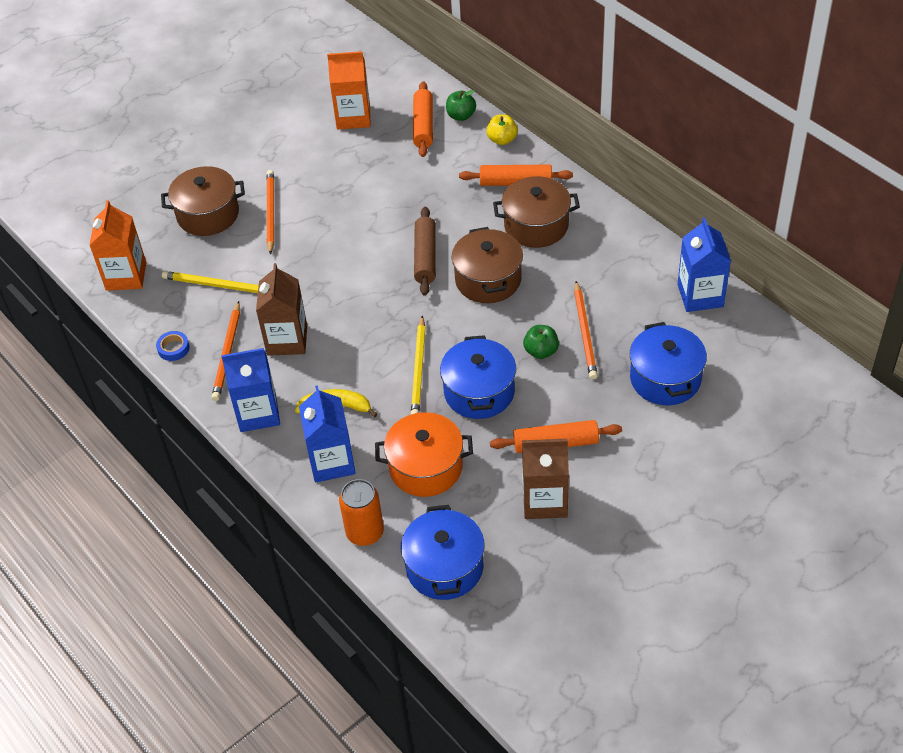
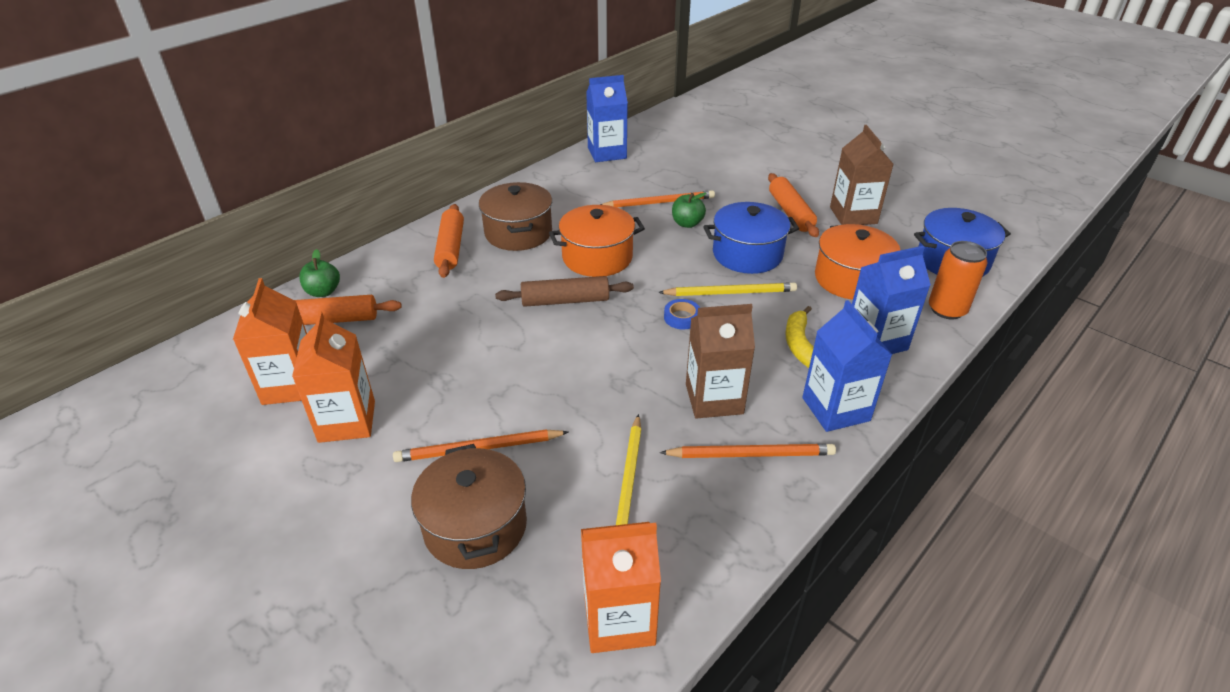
camera: 100 degrees left, 10 degrees down
blue tape [156,331,190,361] -> blue tape moved to [664,299,700,329]
brown pot [452,227,523,303] -> orange pot [549,205,645,277]
yellow apple [487,115,518,145] -> none
blue pot [630,322,707,405] -> none
none -> orange carton [292,311,375,443]

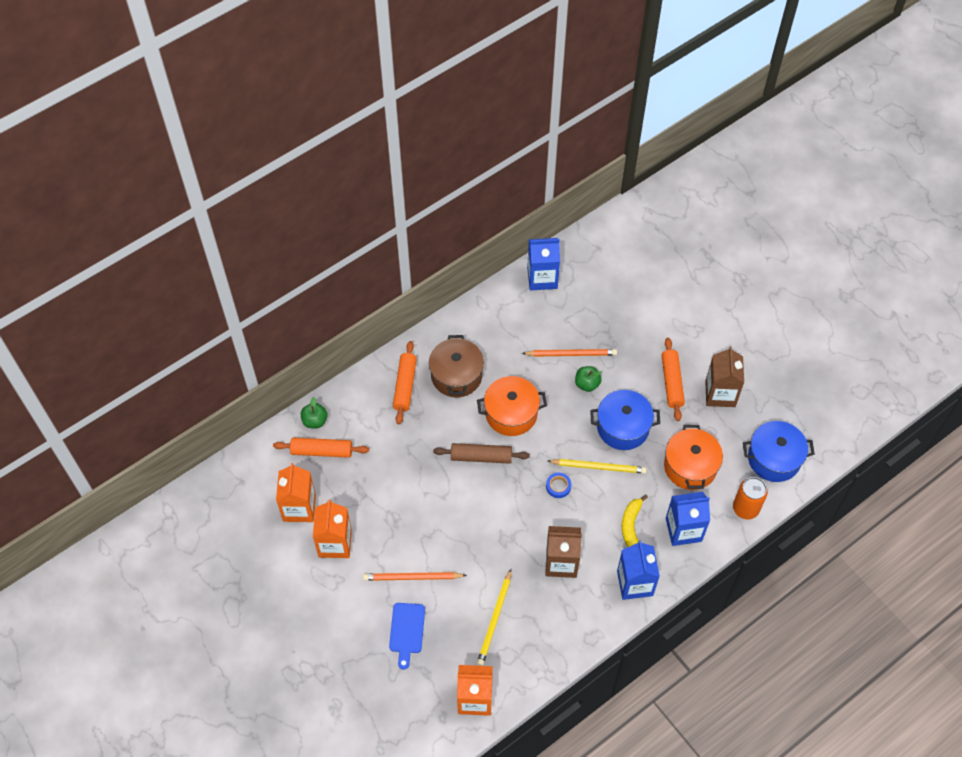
camera: 10 degrees right, 20 degrees up
brown pot [411,444,527,569] -> blue cutting board [389,603,425,670]
orange pencil [660,444,836,458] -> none

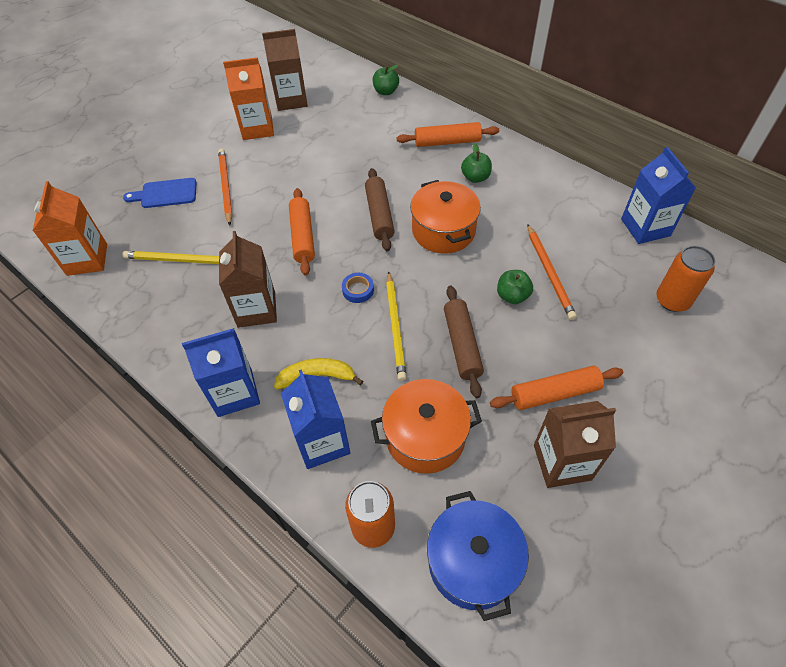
camera: 80 degrees right, 5 degrees down
orange rolling pin [273,438,369,458] -> orange rolling pin moved to [289,188,315,275]
orange carton [276,463,316,522] -> brown carton [262,29,308,111]
brown pot [429,335,484,397] -> green apple [461,143,492,183]
blue pot [590,390,660,450] -> brown rolling pin [444,285,484,398]
none -> orange can [656,246,715,312]

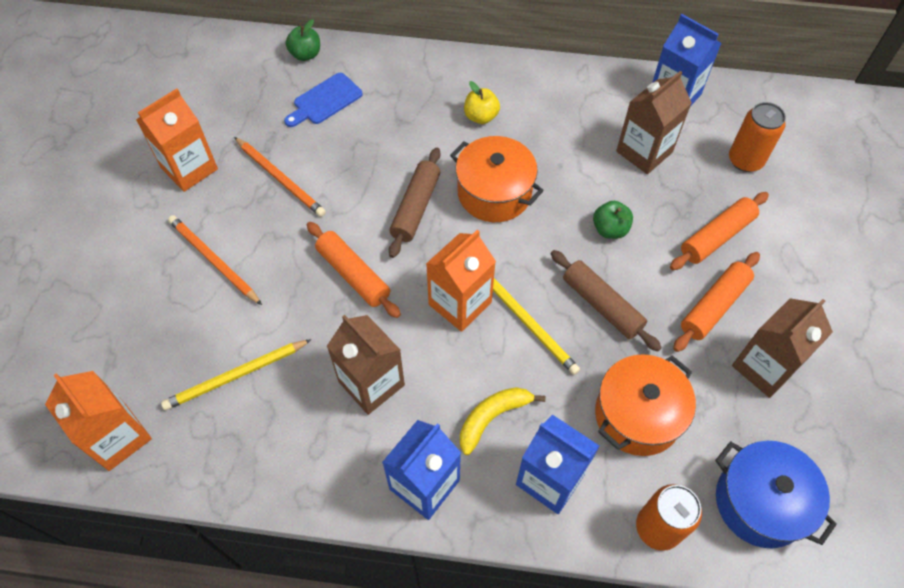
camera: 35 degrees left, 5 degrees up
blue cutting board [123,178,197,208] -> blue cutting board moved to [284,73,363,127]
brown carton [262,29,308,111] -> brown carton moved to [616,71,692,174]
blue tape [342,273,374,303] -> orange carton [426,230,496,332]
brown rolling pin [365,168,395,251] -> brown rolling pin turned 60 degrees clockwise [389,148,441,258]
orange rolling pin [397,122,499,147] -> orange rolling pin moved to [670,192,769,270]
green apple [461,143,492,183] -> yellow apple [464,81,500,124]
orange pencil [527,224,577,320] -> orange pencil moved to [234,137,326,217]

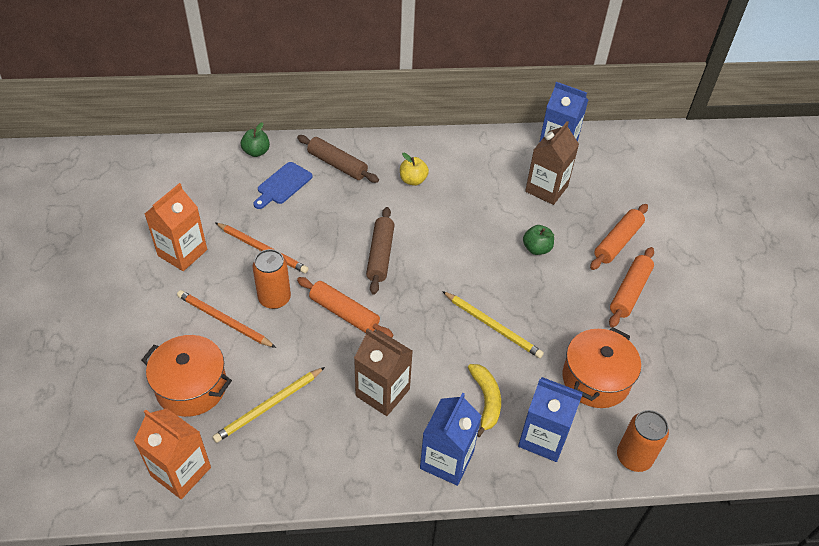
camera: 15 degrees left, 10 degrees down
orange carton [426,230,496,332] -> none
orange pot [450,136,544,222] -> orange pot moved to [142,335,232,417]
yellow banana [460,387,546,455] -> yellow banana turned 135 degrees clockwise [468,364,501,437]
brown rolling pin [551,250,662,351] -> brown rolling pin moved to [297,135,379,183]
blue pot [715,441,837,549] -> none
orange can [729,102,786,172] -> orange can moved to [252,249,291,309]
brown carton [732,298,833,398] -> none

